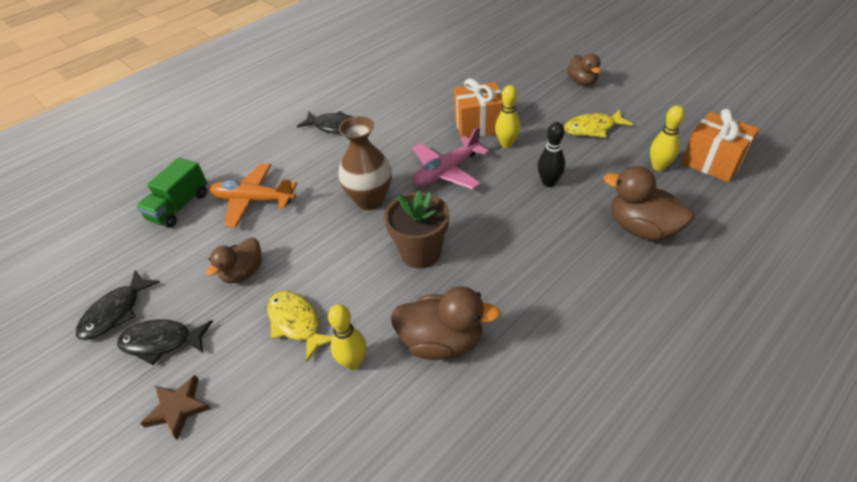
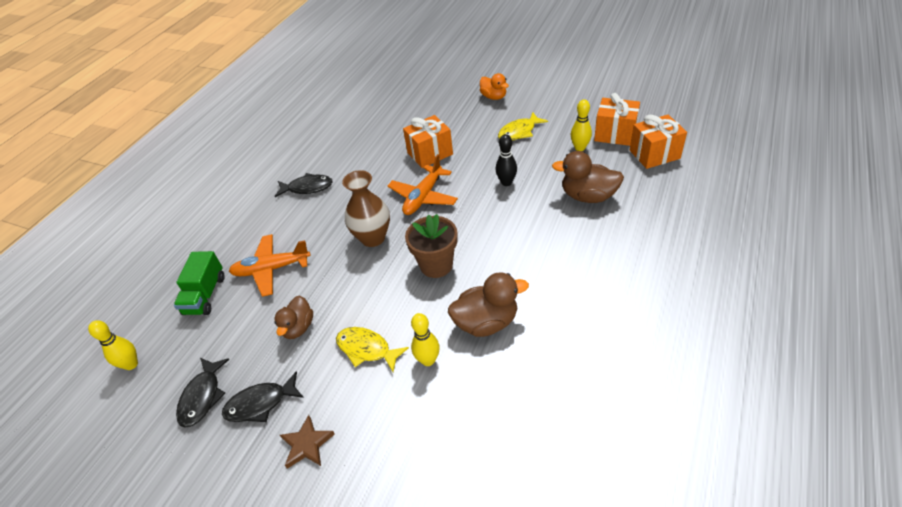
camera: 20 degrees left, 0 degrees up
pink plane [412,126,489,190] -> orange plane [388,154,458,215]
yellow bowling pin [495,85,520,148] -> yellow bowling pin moved to [88,320,138,370]
brown duck [567,54,601,86] -> orange duck [480,73,509,100]
none -> orange gift [630,115,687,169]

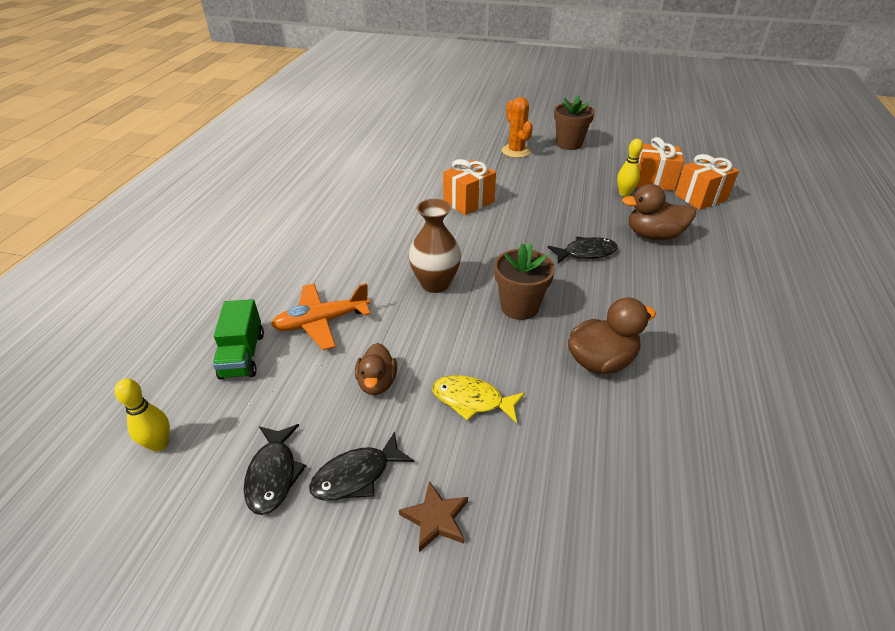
camera: 15 degrees left, 5 degrees down
black fish [275,173,333,197] -> black fish moved to [547,237,618,263]
orange plane [388,154,458,215] -> none
yellow bowling pin [411,313,440,366] -> none
orange duck [480,73,509,100] -> orange cactus [502,97,533,158]
black bowling pin [495,134,517,186] -> none
yellow fish [498,113,548,141] -> none
none -> brown flower pot [554,95,595,150]

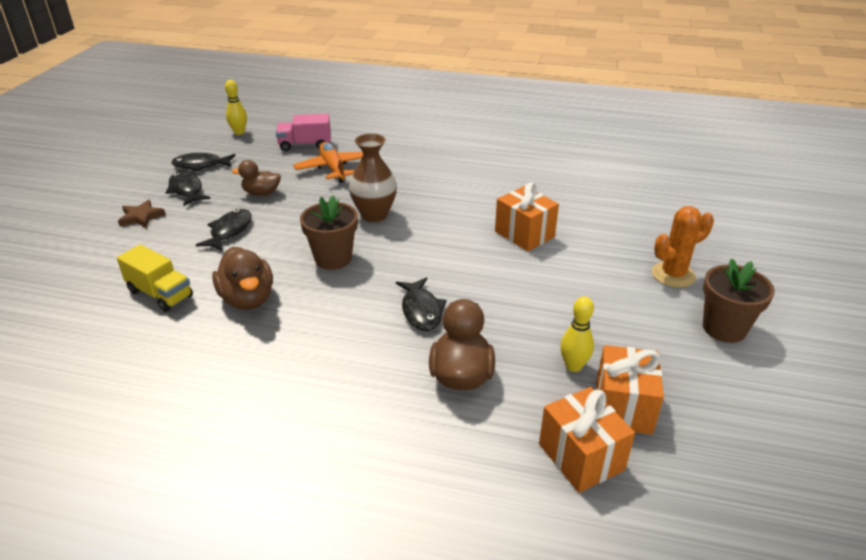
camera: 90 degrees right, 5 degrees down
green truck [213,299,264,380] -> pink truck [276,114,331,151]
yellow fish [432,375,525,423] -> black fish [196,209,252,251]
none -> yellow truck [117,244,193,312]

